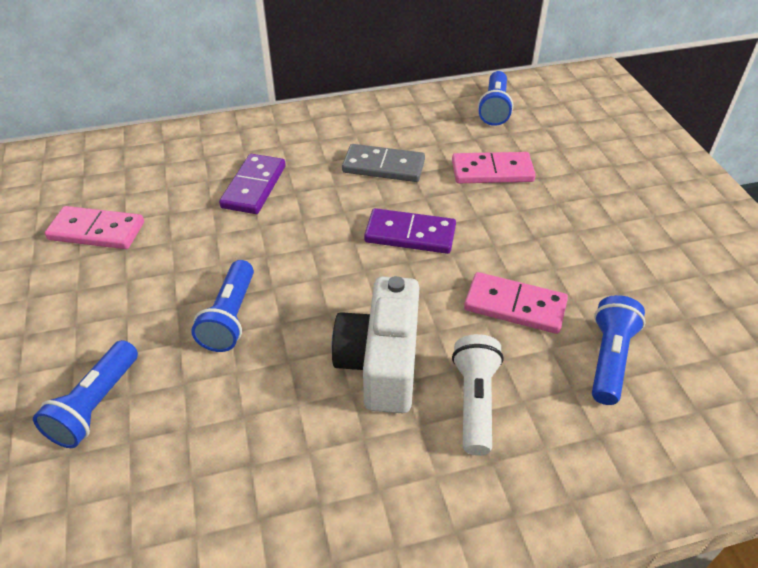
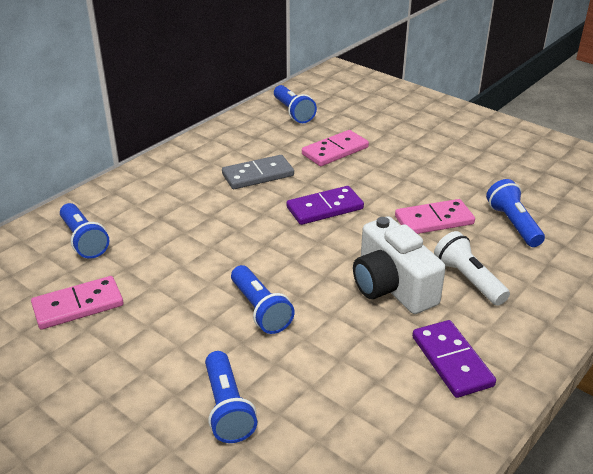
camera: 35 degrees left, 10 degrees down
purple domino [219,154,286,214] -> purple domino moved to [412,320,496,398]
none -> blue flashlight [60,203,109,259]

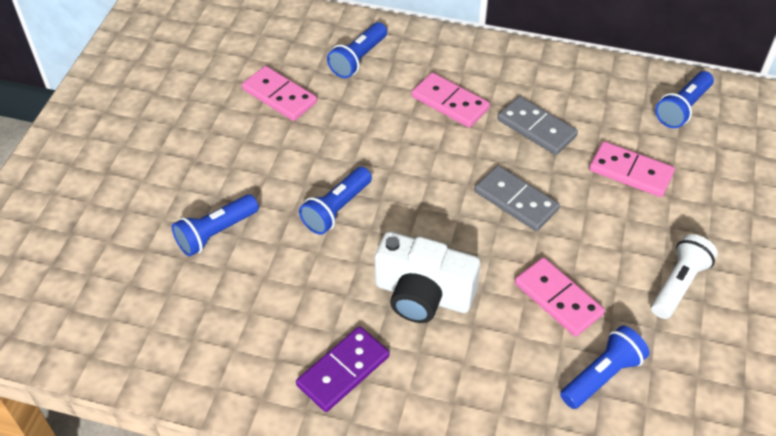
camera: 65 degrees right, 15 degrees up
purple domino [286,186,364,225] -> grey domino [475,165,560,231]
white camera [353,216,446,314] -> white camera turned 105 degrees counterclockwise [375,231,481,323]
white flashlight [434,231,510,306] -> white flashlight moved to [651,234,718,319]
none -> pink domino [412,73,490,128]

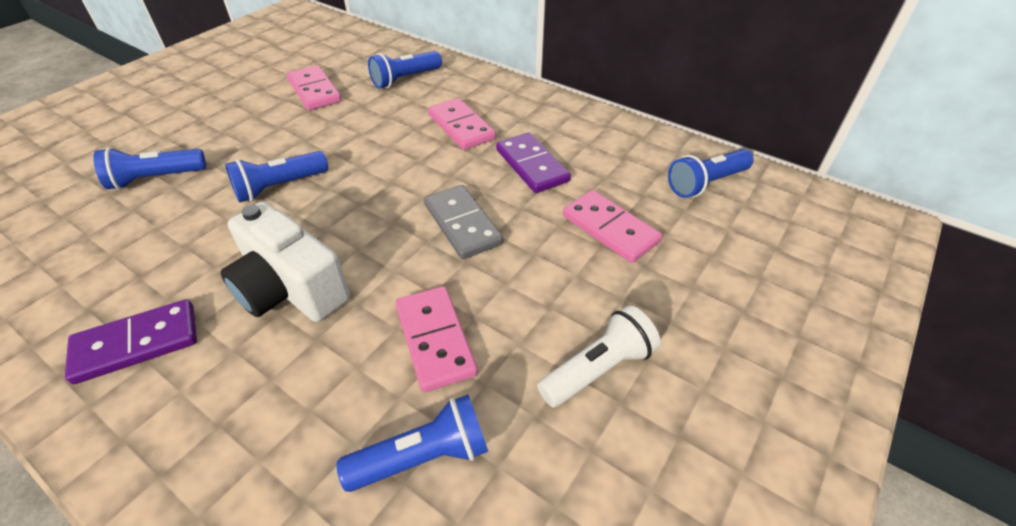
camera: 20 degrees right, 5 degrees down
grey domino [497,96,578,155] -> purple domino [496,133,571,193]

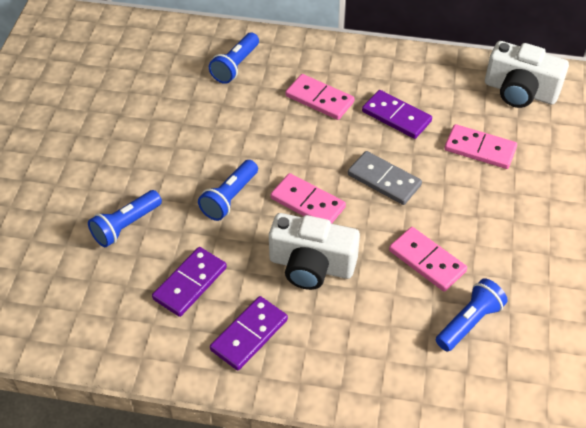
camera: 25 degrees left, 5 degrees up
pink domino [287,65,341,110] -> pink domino moved to [271,173,346,224]
white flashlight [537,305,661,408] -> none
blue flashlight [668,149,754,198] -> white camera [485,41,569,108]
none -> purple domino [152,247,227,317]

